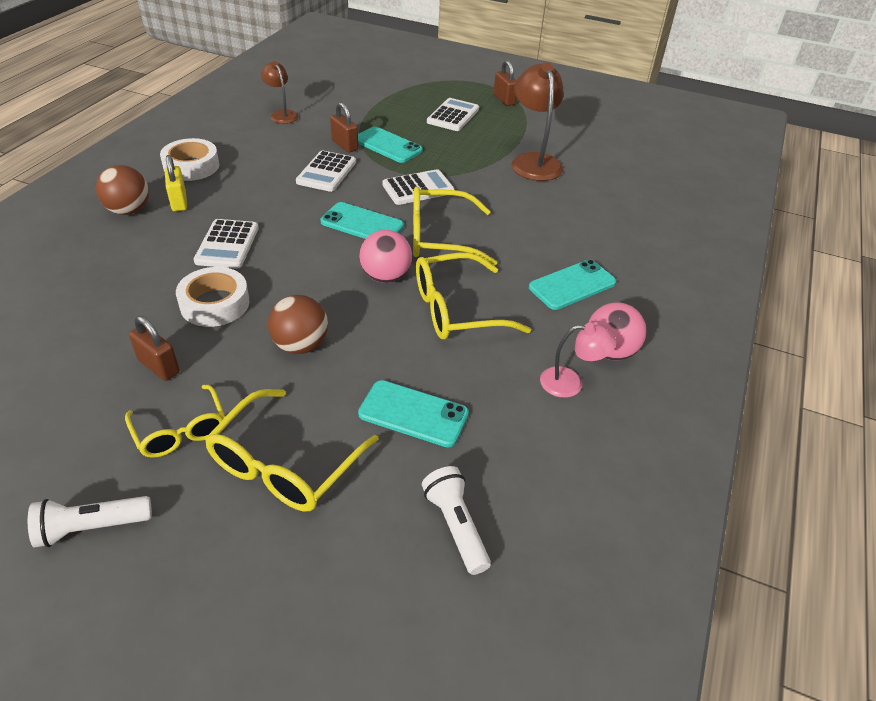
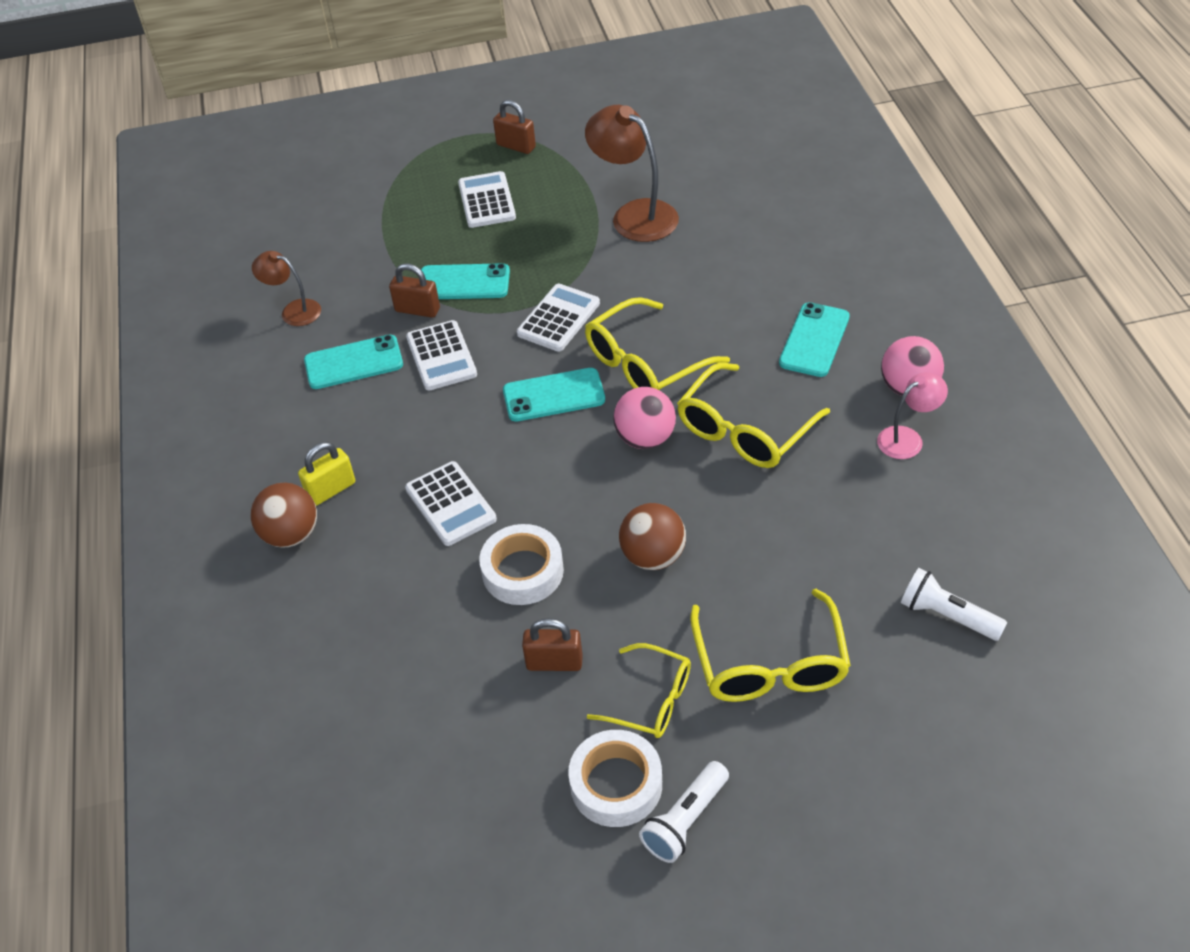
camera: 30 degrees left, 5 degrees up
white tape [160,138,219,181] -> white tape moved to [568,730,662,827]
yellow padlock [165,155,187,211] -> yellow padlock turned 75 degrees counterclockwise [298,442,355,506]
turquoise phone [358,380,469,447] -> turquoise phone moved to [304,335,403,389]

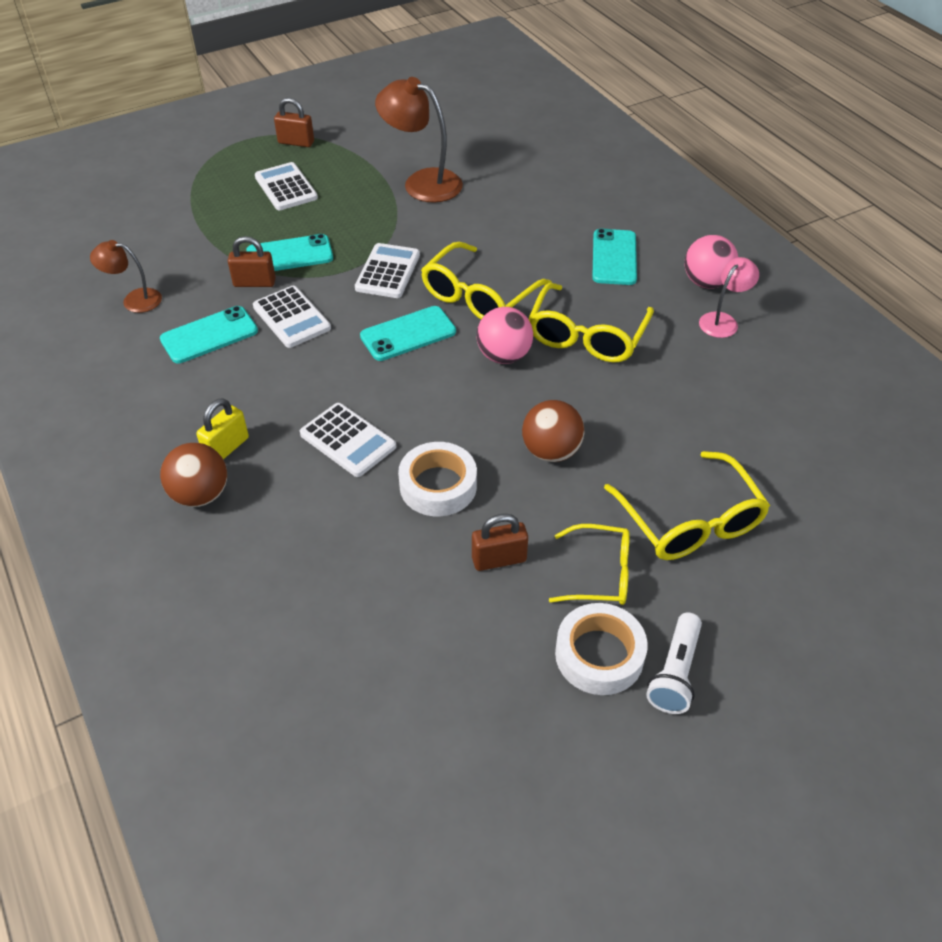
camera: 20 degrees left, 0 degrees up
white flashlight [901,568,1007,641] -> none

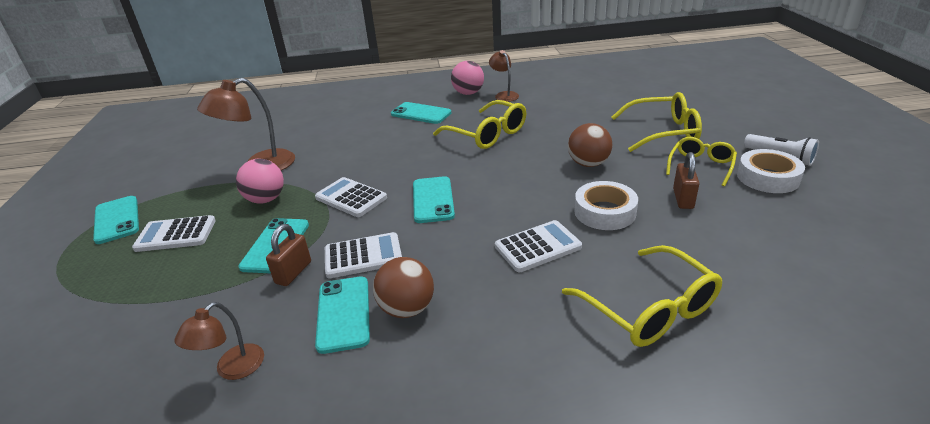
camera: 65 degrees left, 15 degrees down
brown ball [160,443,227,507] -> brown ball moved to [373,257,434,318]
yellow padlock [196,398,249,459] -> none
brown padlock [274,98,314,147] -> turquoise phone [93,196,139,244]
yellow glasses [421,242,552,319] -> yellow glasses moved to [562,245,722,347]
pink ball [477,307,533,364] -> pink ball moved to [236,159,284,204]
pink lamp [699,257,759,338] -> brown lamp [489,50,519,102]

